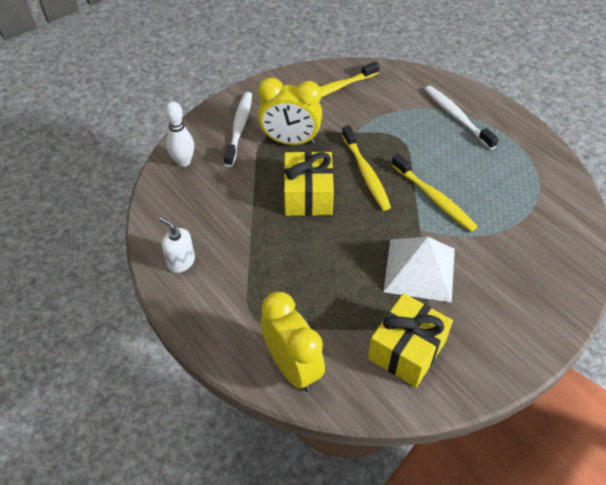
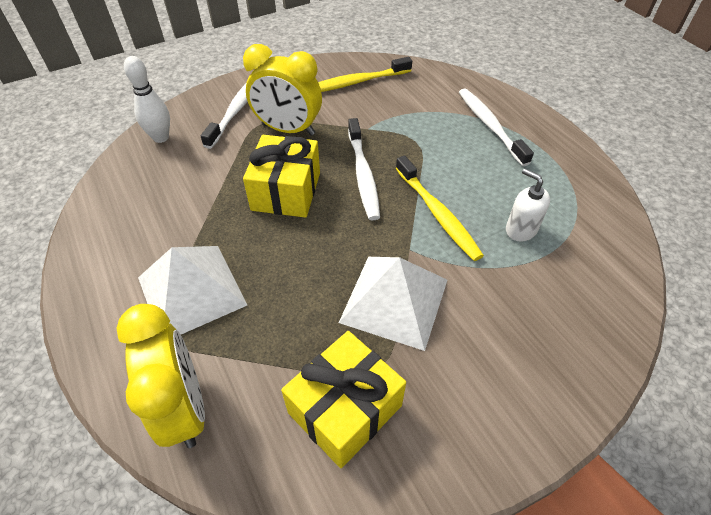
camera: 10 degrees right, 0 degrees up
white soap dispenser [159,217,195,273] -> white soap dispenser moved to [506,169,550,241]
yellow toothbrush [342,125,391,211] -> white toothbrush [348,118,380,221]
none -> white pyramid [138,246,247,335]

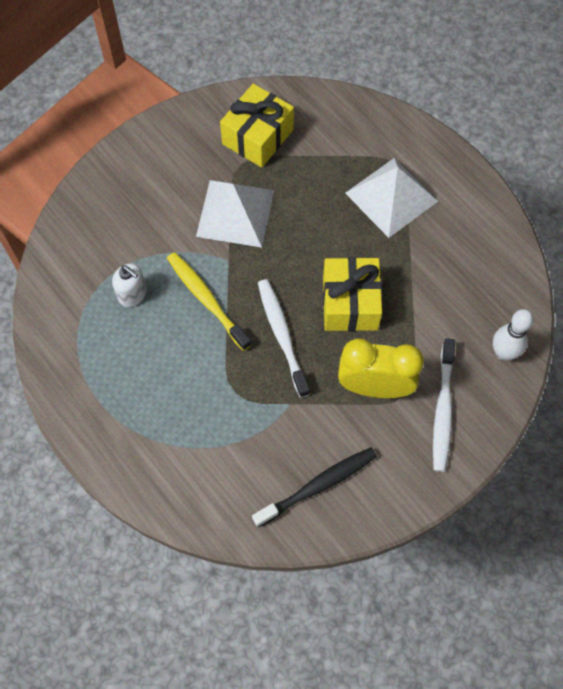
camera: 170 degrees right, 15 degrees up
yellow clock [116,304,205,448] -> none
yellow toothbrush [318,57,412,92] -> black toothbrush [252,447,377,527]
white toothbrush [459,88,534,166] -> none

